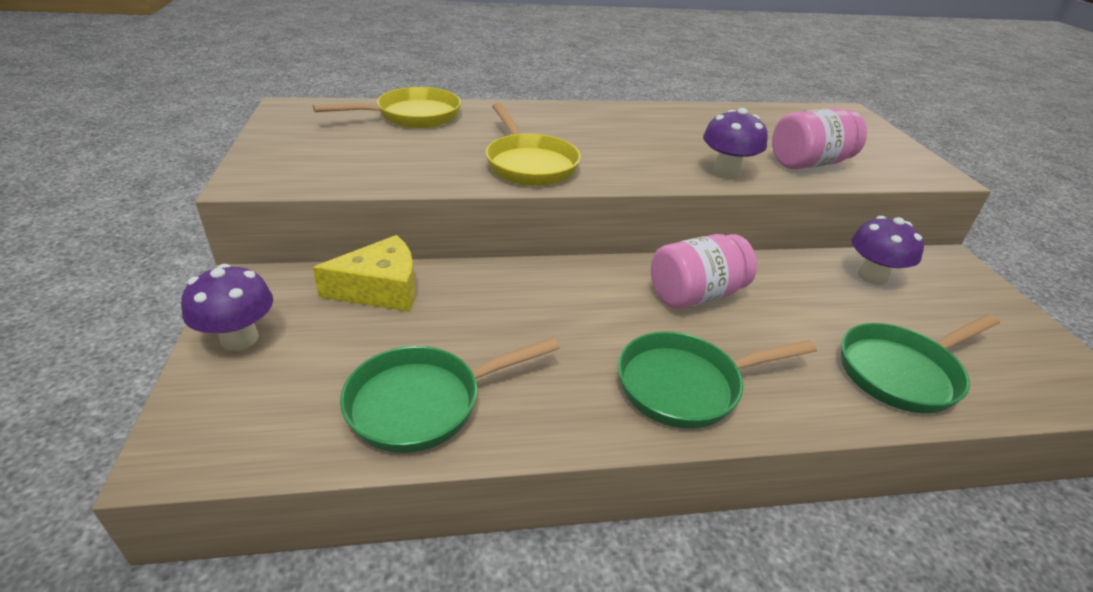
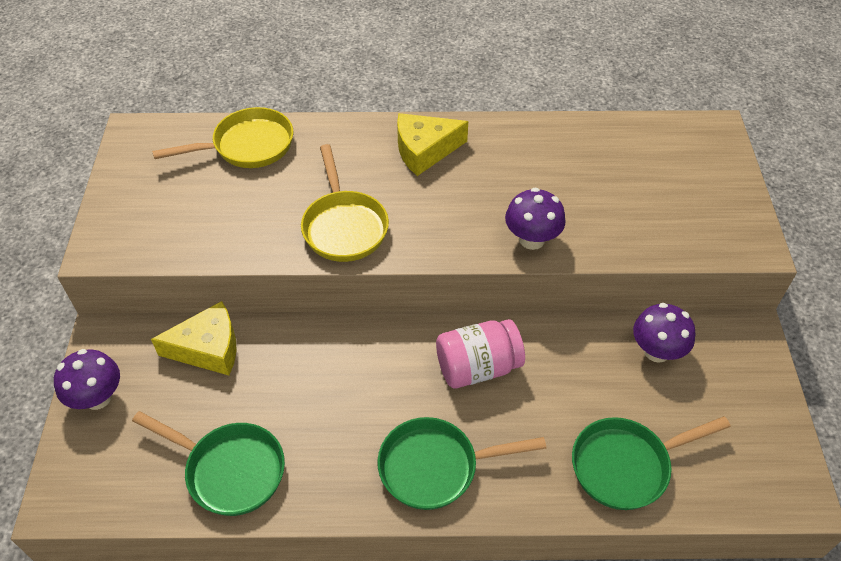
camera: 10 degrees right, 15 degrees up
green pan [340,338,560,453] -> green pan turned 135 degrees counterclockwise [132,411,285,516]
pink jar [772,108,867,169] -> none
none -> yellow cheese [397,113,468,176]

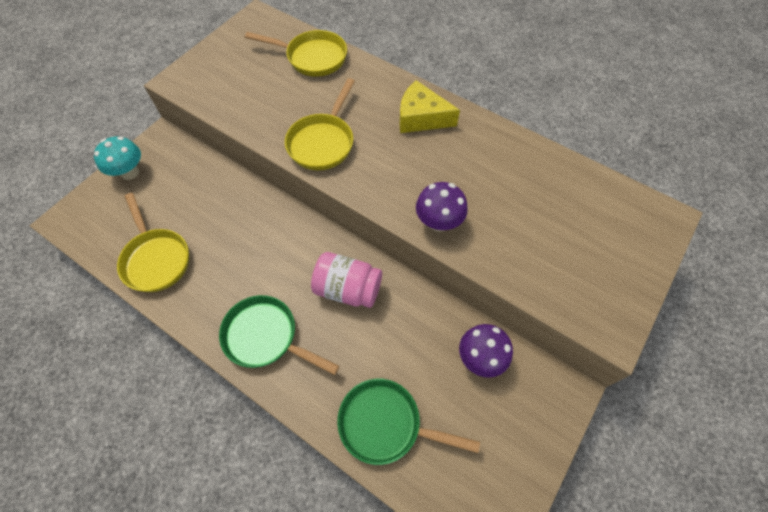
camera: 35 degrees right, 10 degrees up
purple mushroom [54,349,120,410] -> turquoise mushroom [94,136,141,180]
green pan [132,411,285,516] -> yellow pan [117,193,189,292]
yellow cheese [151,301,237,375] -> none

